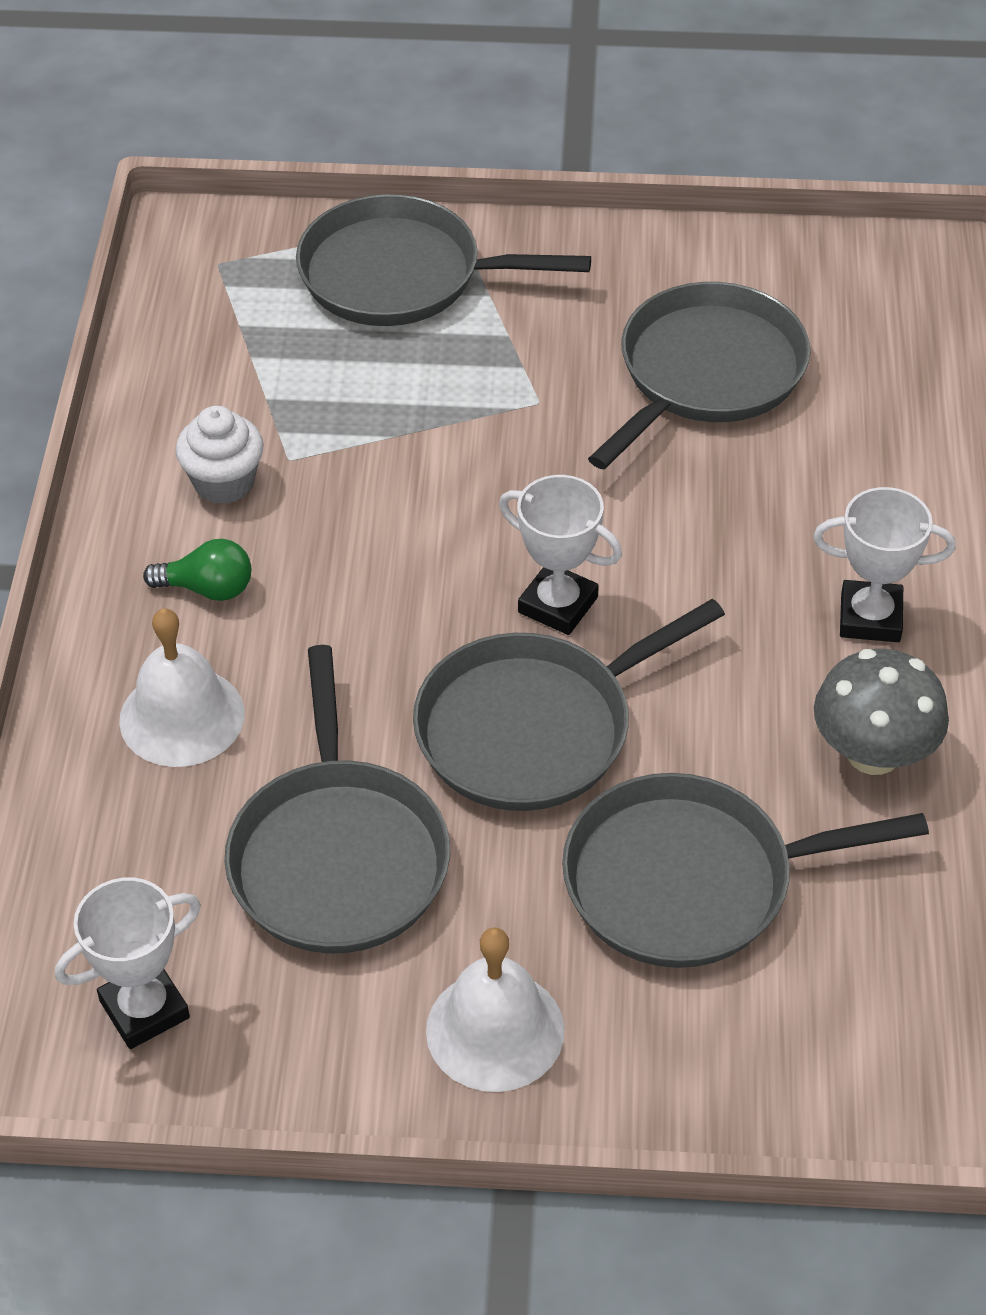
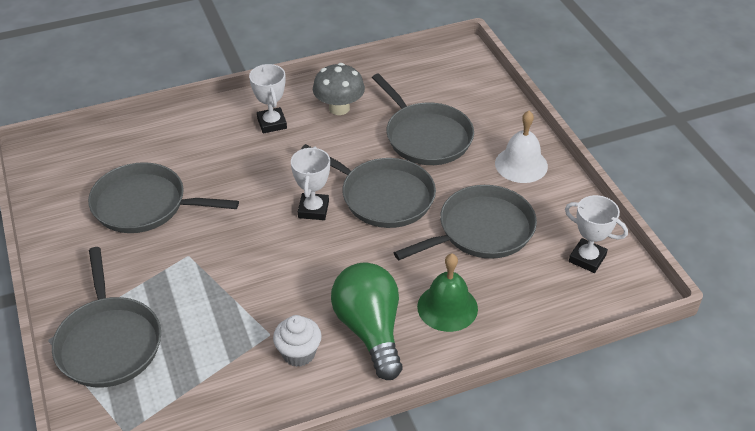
camera: 115 degrees left, 5 degrees down
white bell [119,608,245,767] -> green bell [417,254,478,332]
green light bulb [143,539,251,601] -> green light bulb [331,262,403,380], size x2.11

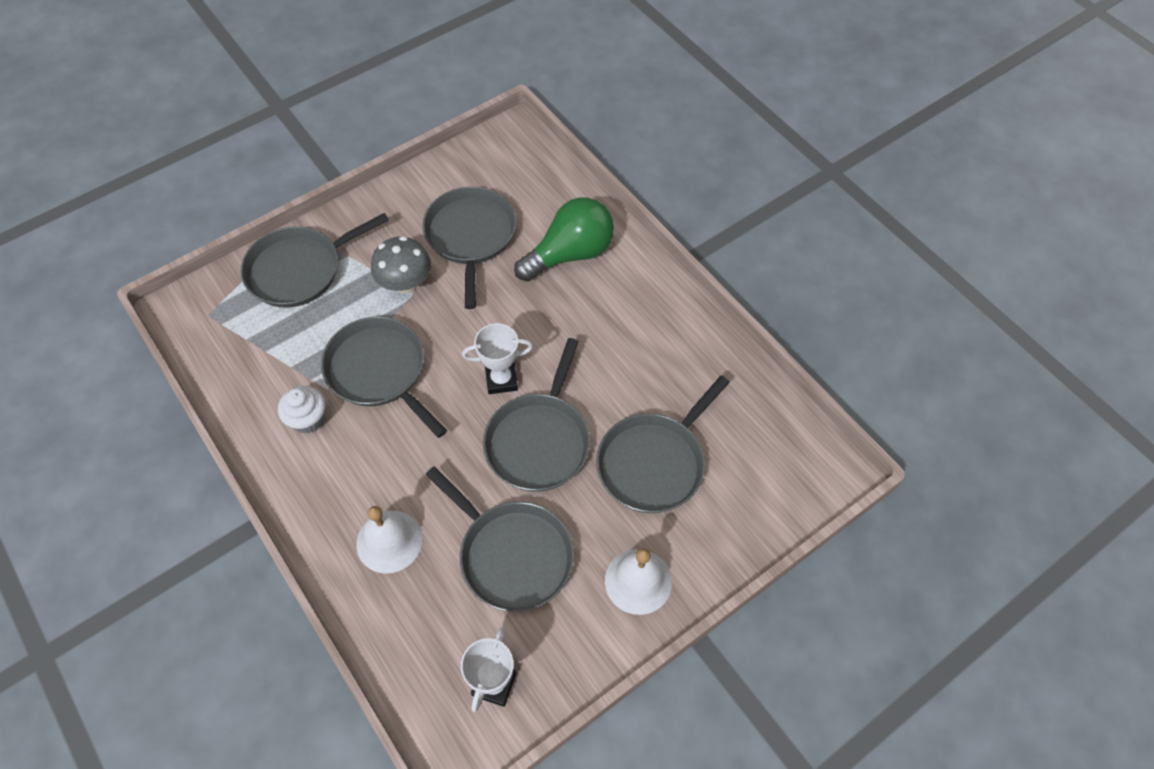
camera: 75 degrees right, 15 degrees up
white trophy [249,64,287,133] -> none
grey mushroom [313,63,365,115] -> grey mushroom moved to [371,236,431,293]
green light bulb [331,262,403,380] -> green light bulb moved to [514,197,614,282]
green bell [417,254,478,332] -> white bell [356,506,422,574]
none -> grey pan [321,316,447,438]

